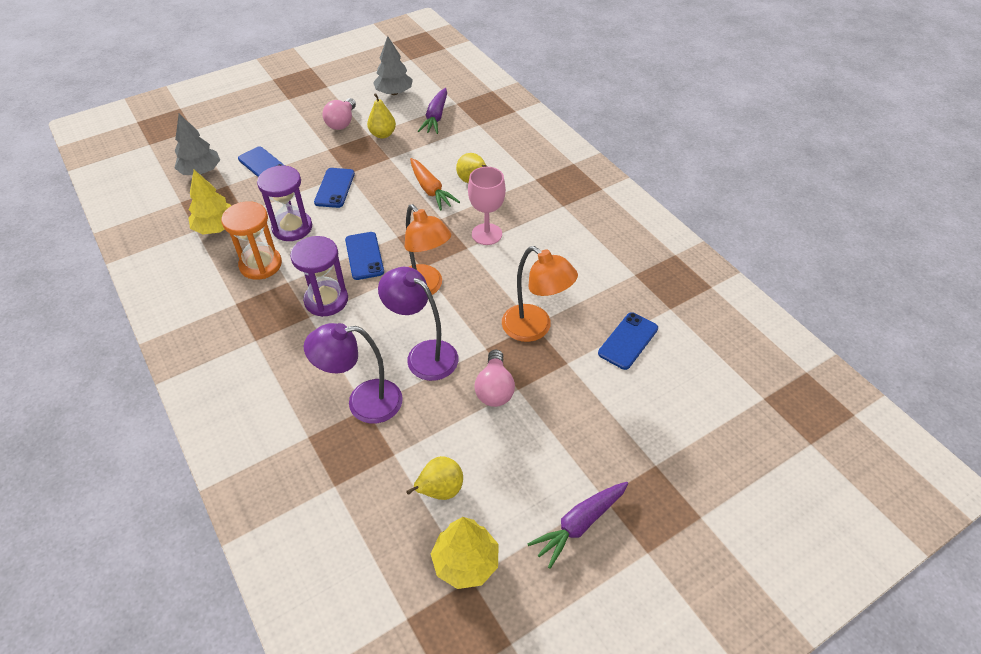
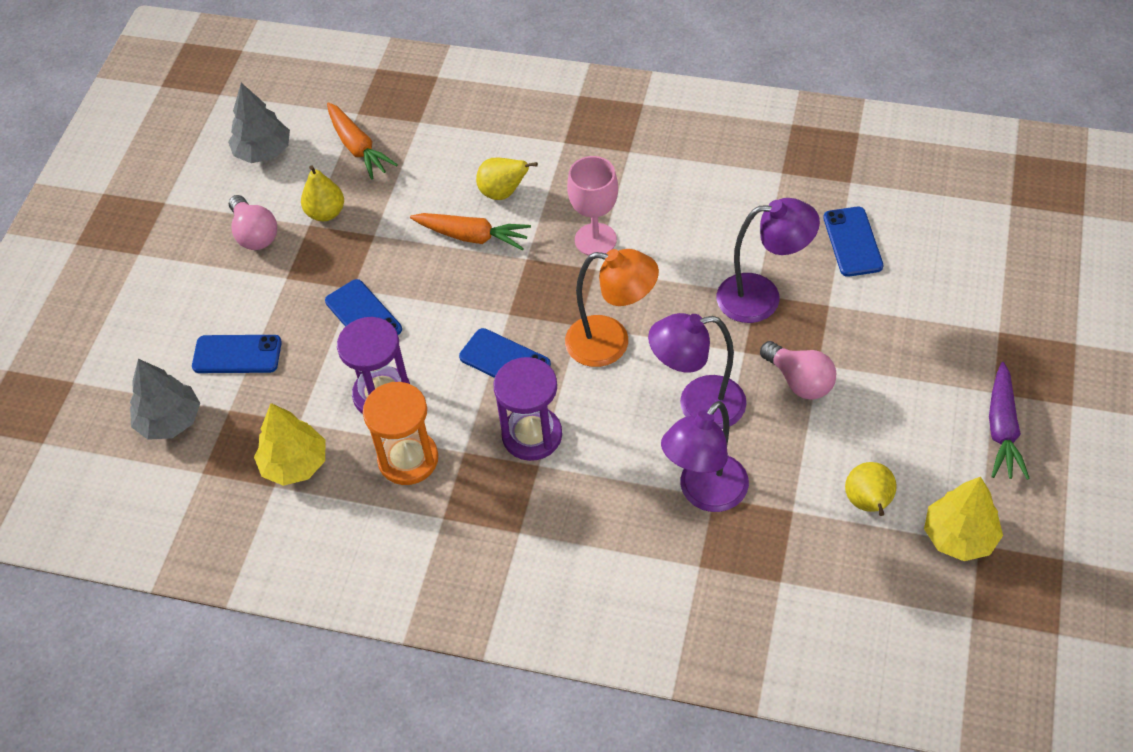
camera: 40 degrees left, 5 degrees up
purple carrot [418,88,447,134] -> orange carrot [327,103,398,180]
orange lamp [502,246,578,342] -> purple lamp [717,198,820,323]

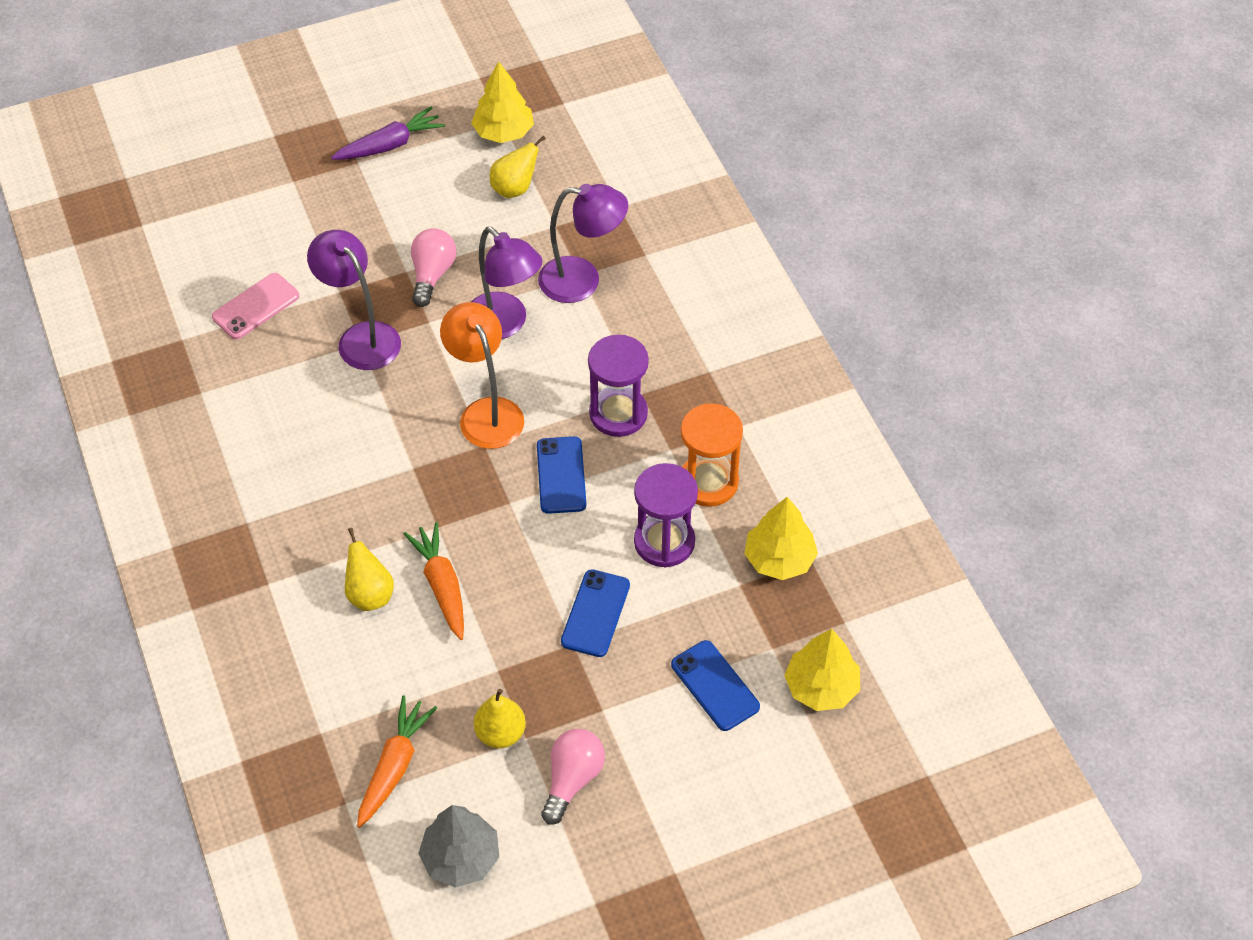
camera: 130 degrees left, 0 degrees up
grey tree [130,359,200,440] -> yellow tree [784,629,860,711]
pink goblet [567,156,618,256] -> none
blue phone [823,207,883,277] -> pink phone [212,273,299,339]

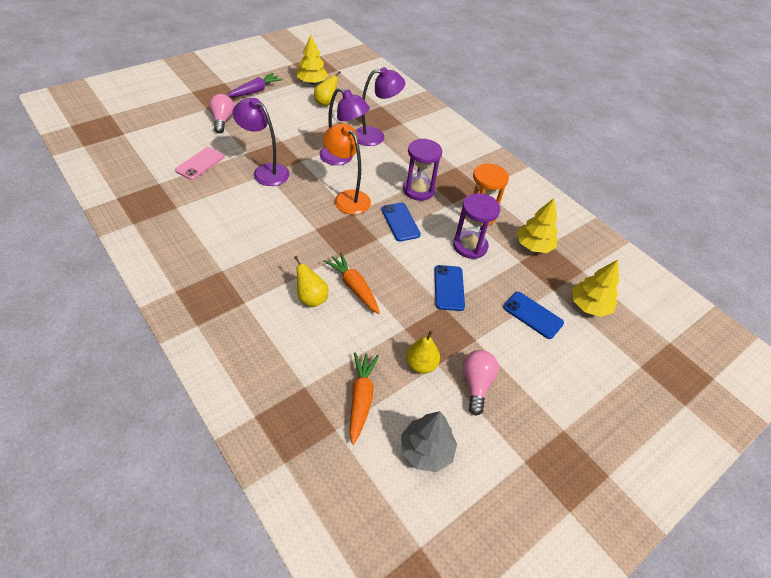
camera: 20 degrees left, 5 degrees down
pink light bulb [411,228,456,307] -> pink light bulb moved to [209,94,234,133]

